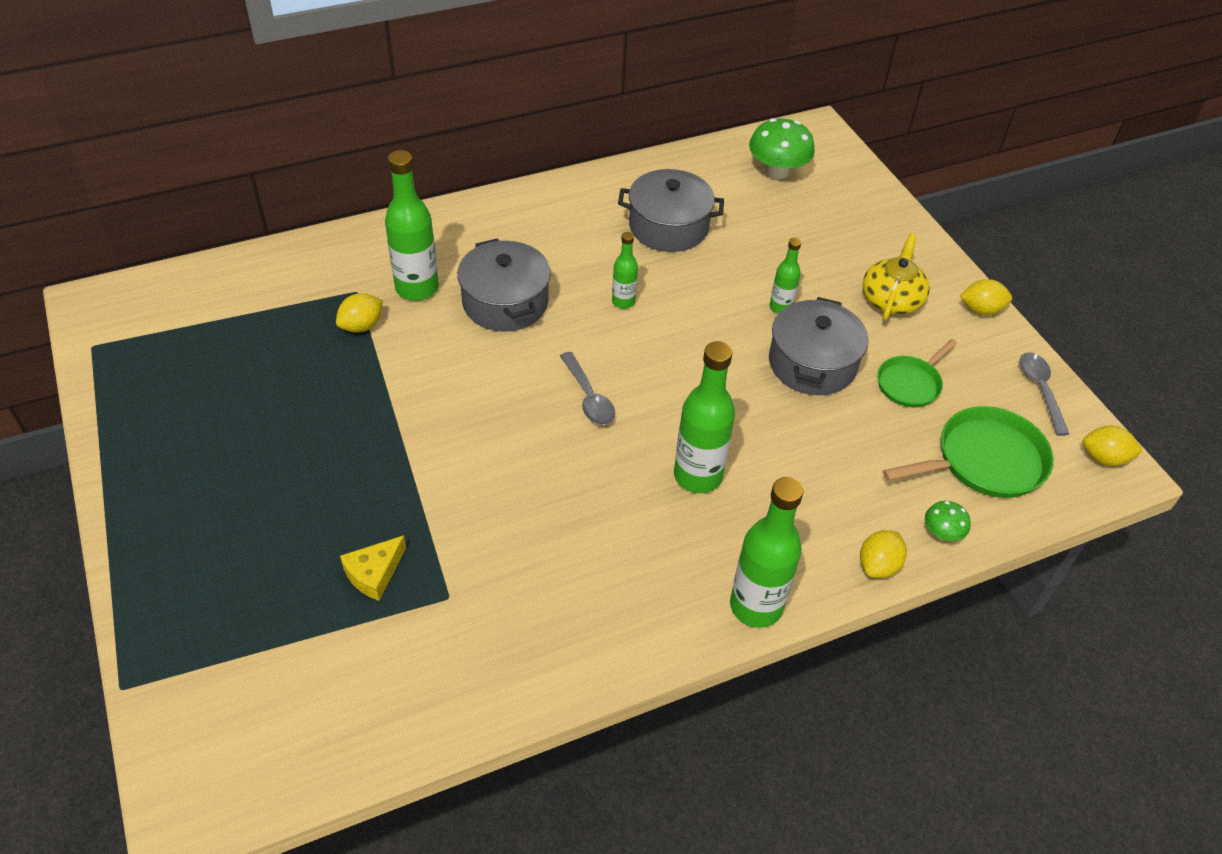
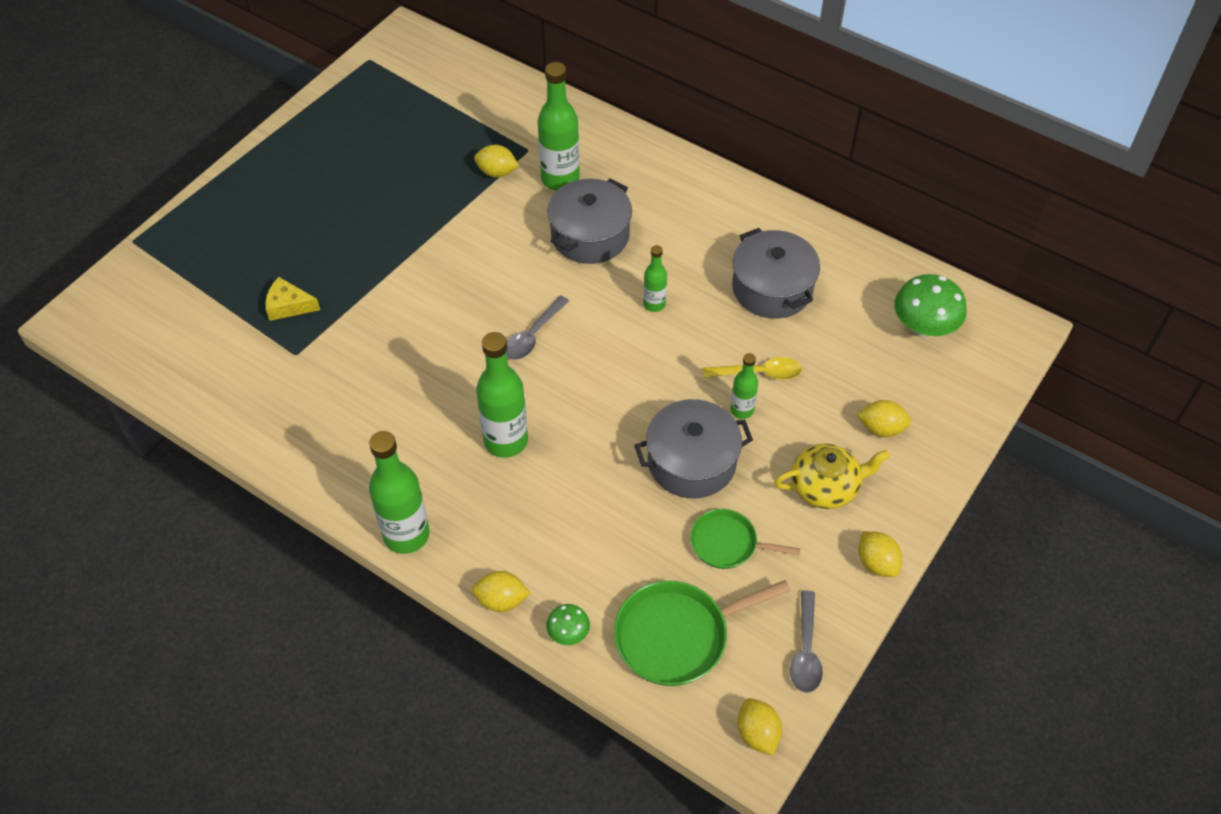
camera: 60 degrees right, 5 degrees up
green pan [883,406,1054,498] -> green pan turned 120 degrees clockwise [614,580,791,686]
grey spoon [1020,352,1069,436] -> grey spoon turned 135 degrees clockwise [790,590,823,693]
none -> yellow spoon [703,357,802,380]
none -> yellow lemon [857,400,911,437]

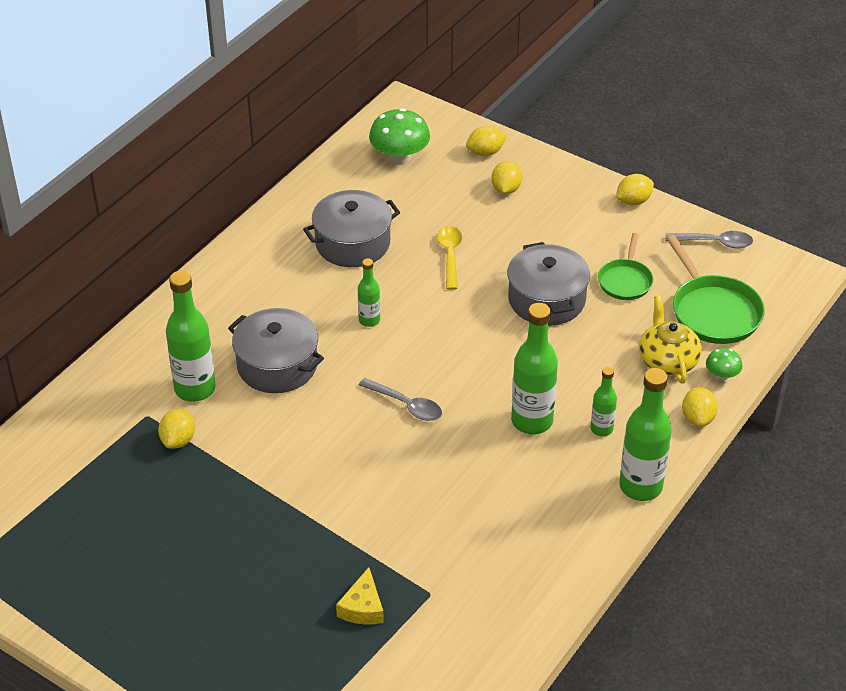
camera: 90 degrees left, 10 degrees down
green bottle [730,353,758,419] -> green bottle moved to [591,367,617,436]
yellow lemon [737,698,782,756] -> yellow lemon moved to [466,126,507,156]
yellow teapot [774,443,890,509] -> yellow teapot moved to [639,296,702,384]

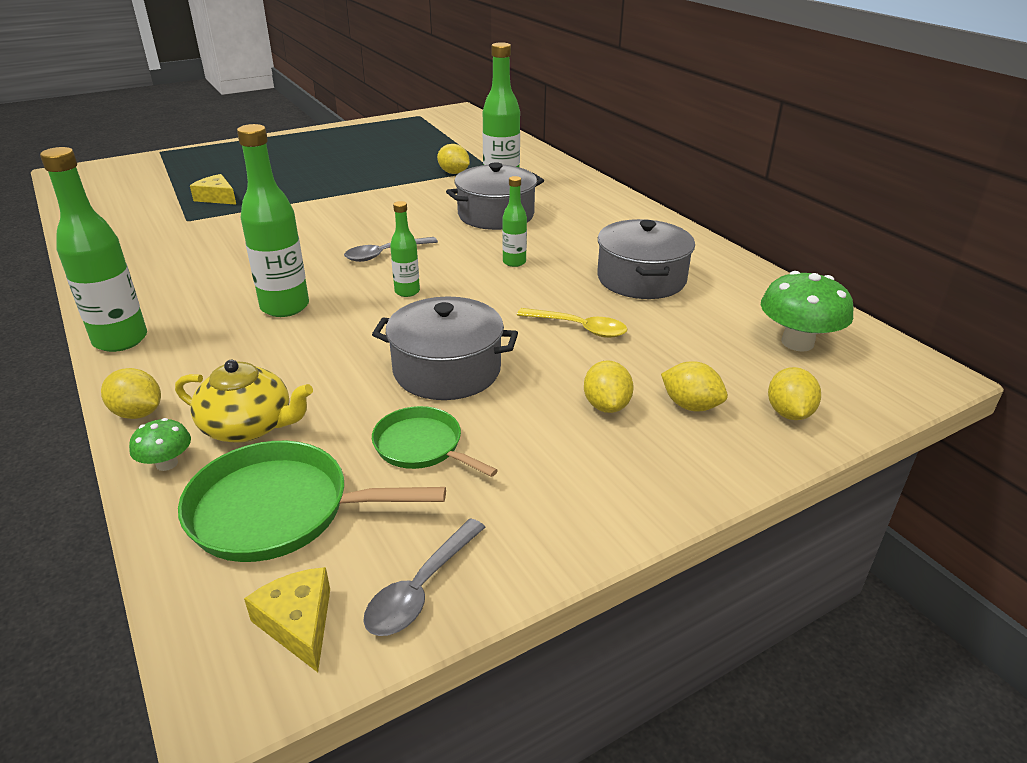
camera: 115 degrees right, 10 degrees down
green bottle [591,367,617,436] -> green bottle moved to [390,201,420,297]
yellow lemon [616,174,654,205] -> yellow lemon moved to [584,360,634,413]
none -> yellow cheese [244,567,330,672]

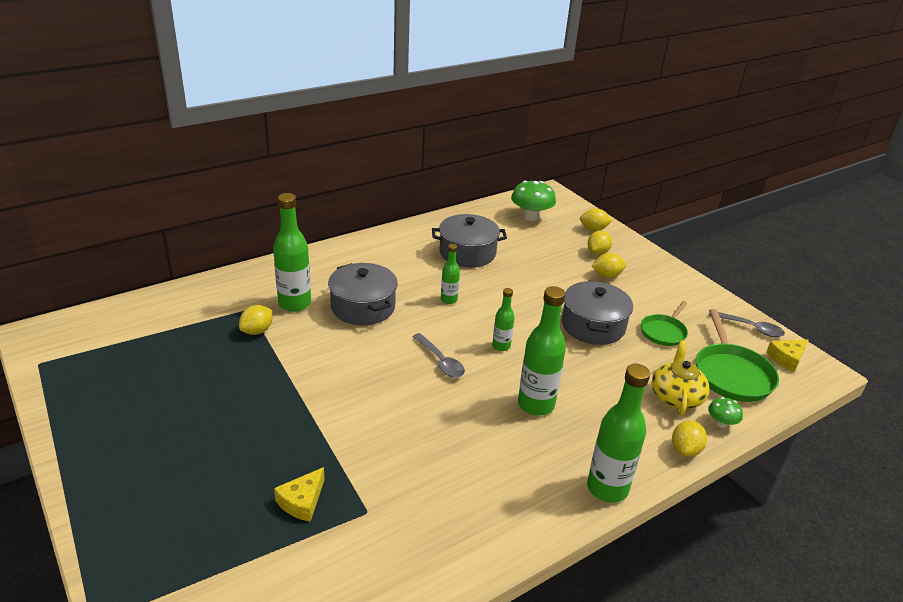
camera: 95 degrees left, 0 degrees up
yellow spoon [517,308,627,338] -> none

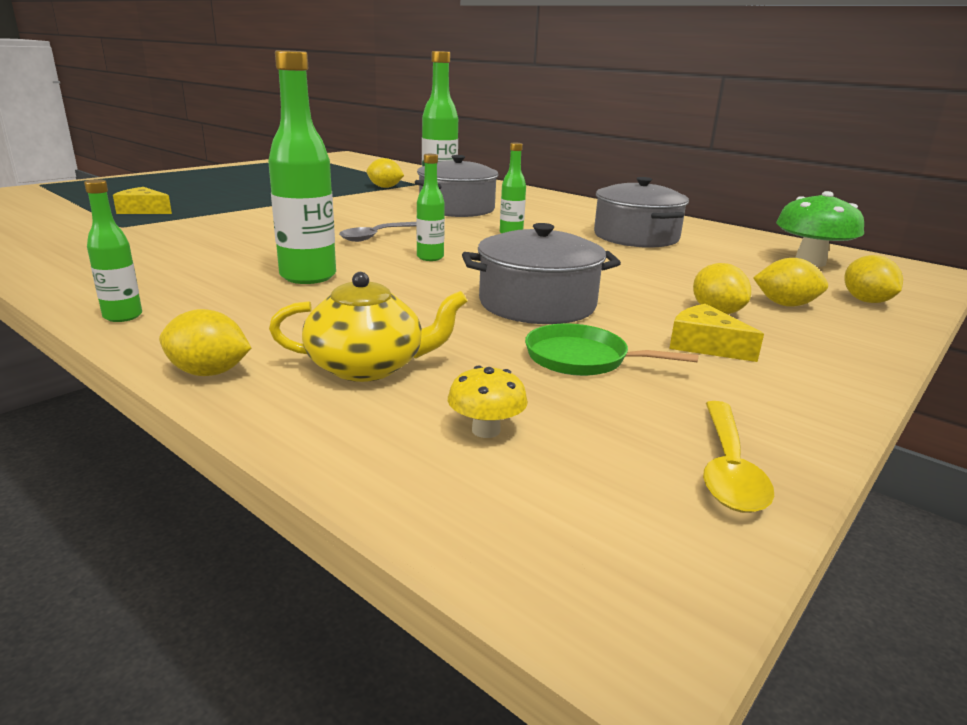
camera: 75 degrees right, 10 degrees down
green bottle [587,364,650,503] -> green bottle [84,179,142,322], size x0.54
green pan [696,309,779,402] -> yellow mushroom [448,366,528,438]
green mushroom [708,397,743,428] -> none
grey spoon [709,312,785,337] -> yellow spoon [703,401,774,513]
yellow cheese [766,340,808,372] -> yellow cheese moved to [669,304,764,362]

